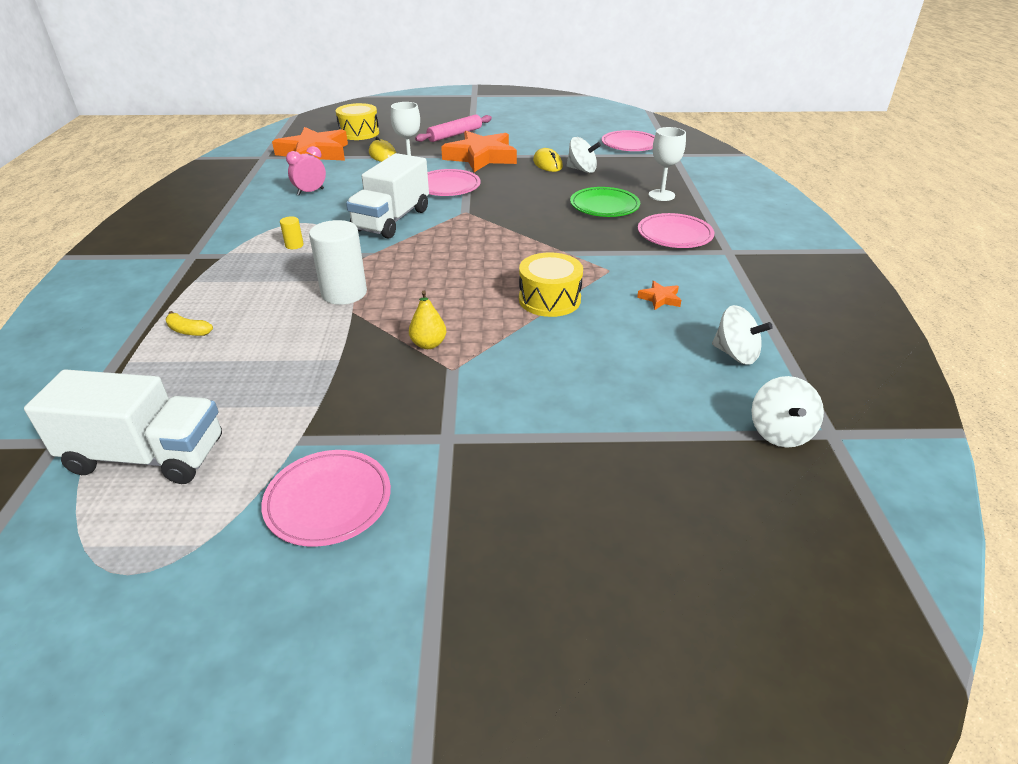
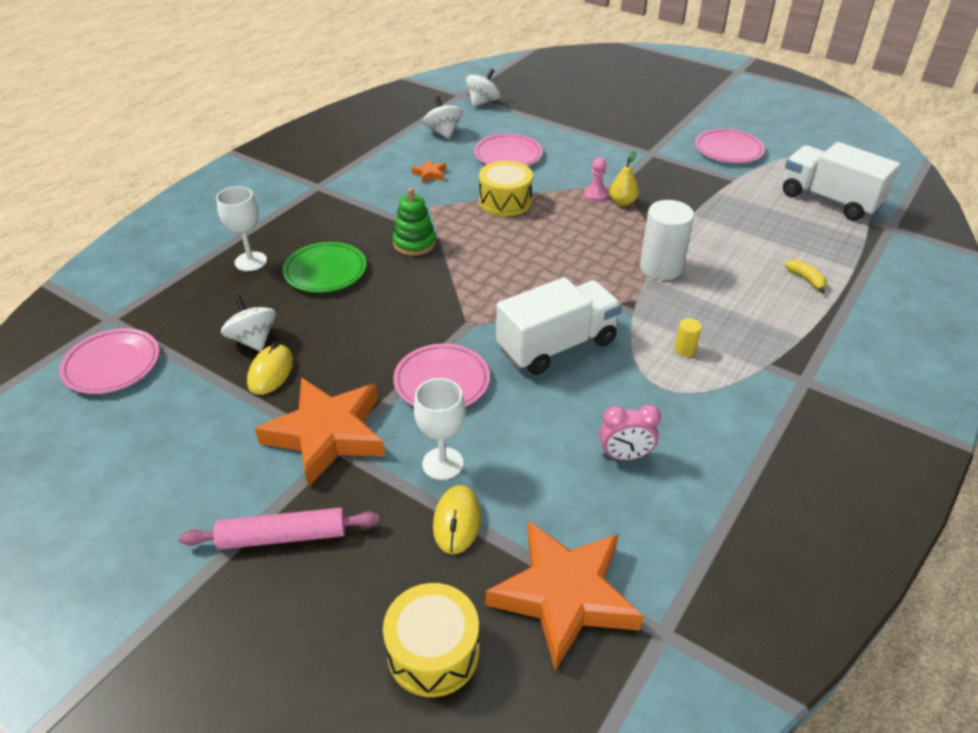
camera: 145 degrees left, 5 degrees up
pink plate [638,213,714,248] -> pink plate moved to [474,134,543,166]
none -> green stacking toy [393,188,436,256]
none -> pink pawn [584,157,608,202]

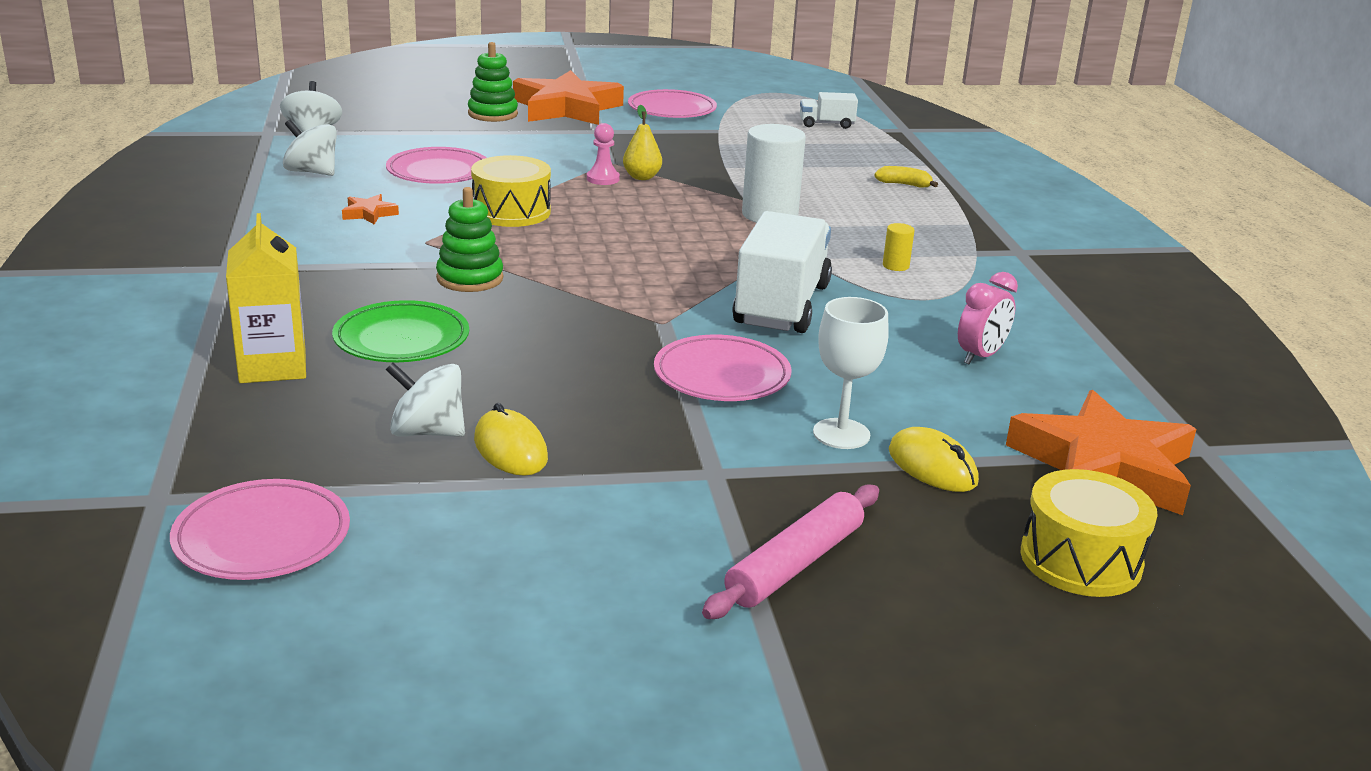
camera: 45 degrees left, 15 degrees down
white goblet [216,186,267,271] -> yellow carton [226,213,306,383]
orange star [255,377,385,488] -> orange star moved to [513,70,624,125]
white truck [783,142,901,221] -> white truck [800,92,858,129], size x0.47
none -> green stacking toy [468,42,518,122]

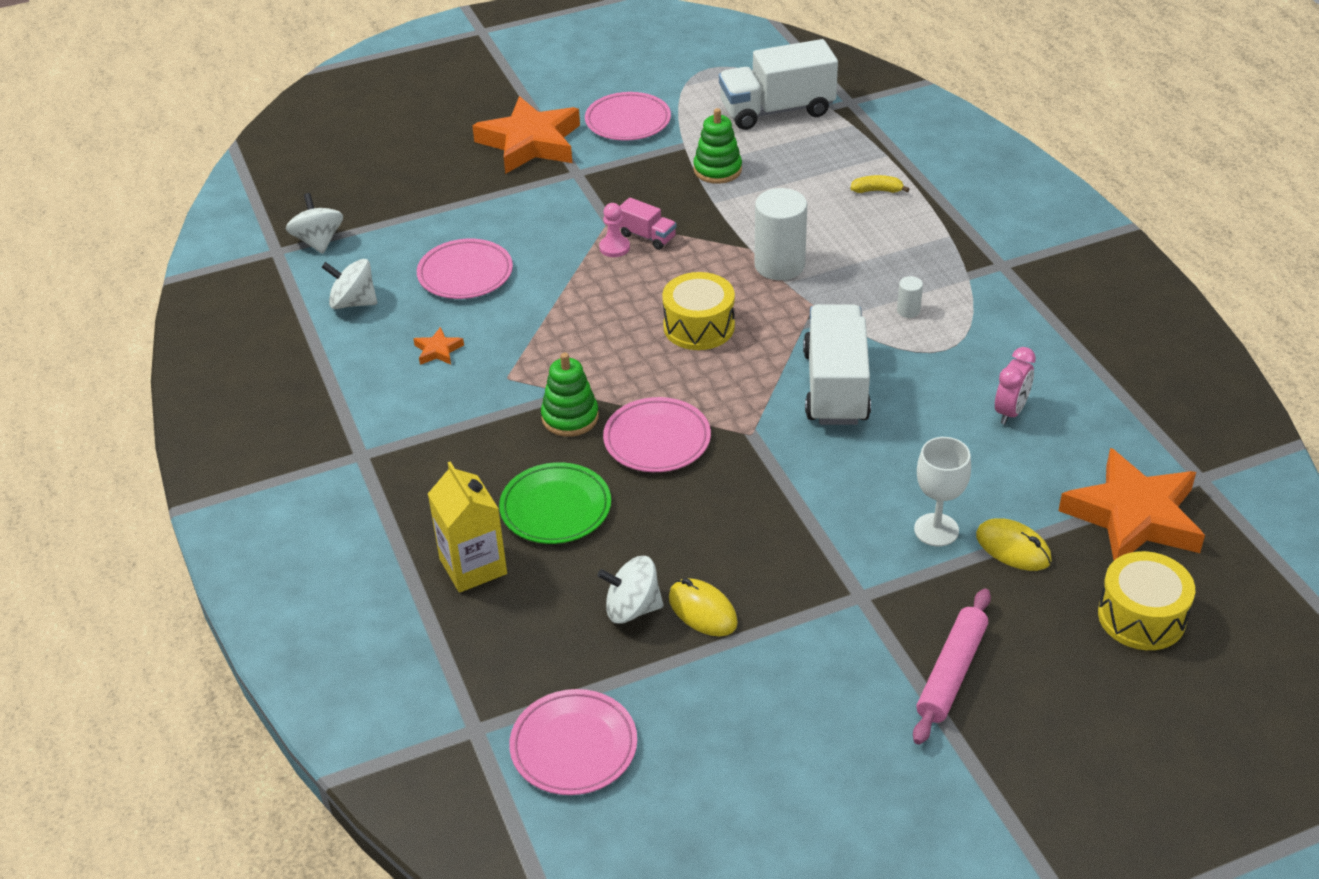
camera: 10 degrees left, 15 degrees up
green stacking toy [468,42,518,122] -> green stacking toy moved to [693,108,742,184]
yellow drum [471,155,551,227] -> yellow drum moved to [662,272,735,350]
yellow pear [623,105,662,180] -> pink truck [619,197,677,250]
pink plate [654,335,791,401] -> pink plate moved to [603,397,711,472]
white truck [800,92,858,129] -> white truck [719,39,838,130], size x2.11
yellow cylinder [883,223,915,271] -> white cylinder [897,276,923,318]

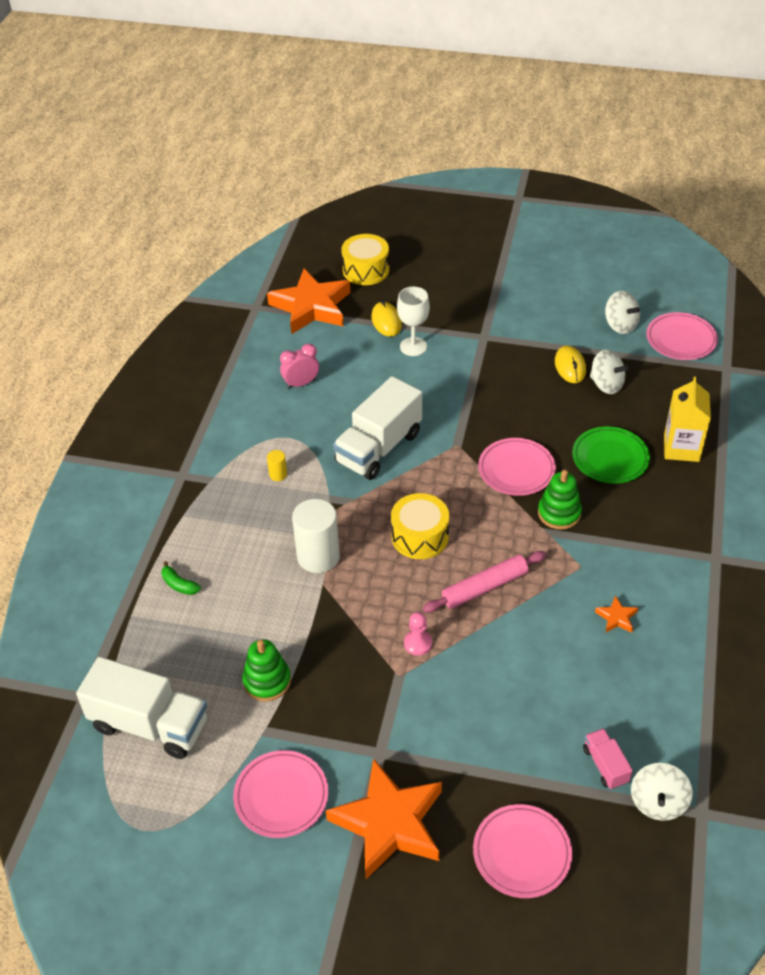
camera: 145 degrees left, 5 degrees up
white spinning top [322,259,377,309] -> white spinning top moved to [605,291,640,334]
pink plate [417,239,513,299] -> pink plate moved to [473,804,572,898]
pink truck [619,197,677,250] -> pink truck moved to [583,728,633,789]
yellow banana [850,175,909,193] -> green banana [161,561,201,595]
white cylinder [897,276,923,318] -> yellow cylinder [267,450,287,481]
pink rolling pin [913,589,991,745] -> pink rolling pin moved to [423,551,546,613]

